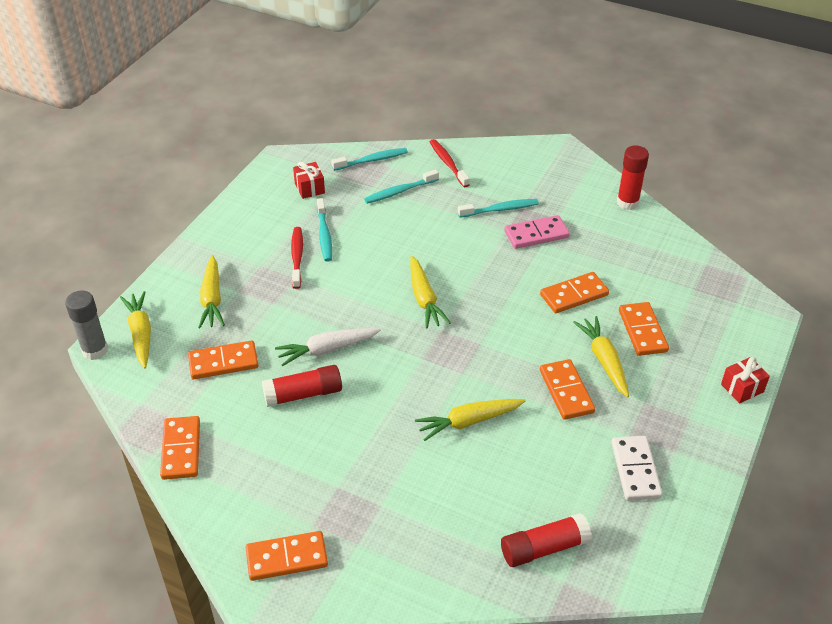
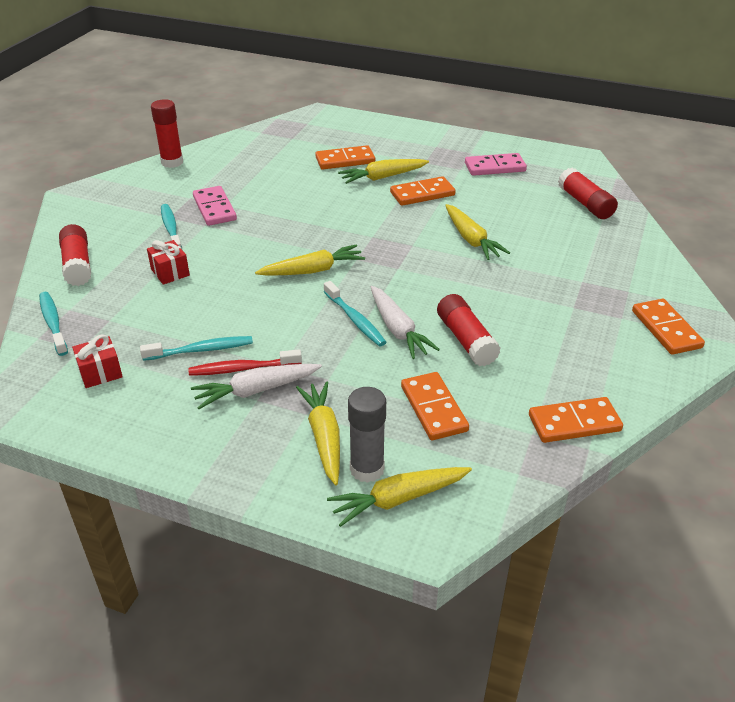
camera: 95 degrees left, 5 degrees down
grey glue stick [65,291,108,360] -> grey glue stick moved to [348,387,386,483]
yellow carrot [198,255,225,328] -> yellow carrot turned 90 degrees counterclockwise [296,381,340,485]
turquoise toothbrush [364,169,439,204] -> turquoise toothbrush moved to [324,281,386,346]
red toothbrush [430,139,470,187] -> red glue stick [59,224,91,286]
orange domino [540,272,609,313] -> none
white domino [611,436,663,501] -> pink domino [465,153,527,176]
red gift [721,357,770,404] -> red gift moved to [147,240,190,285]
none -> white carrot [191,364,322,409]

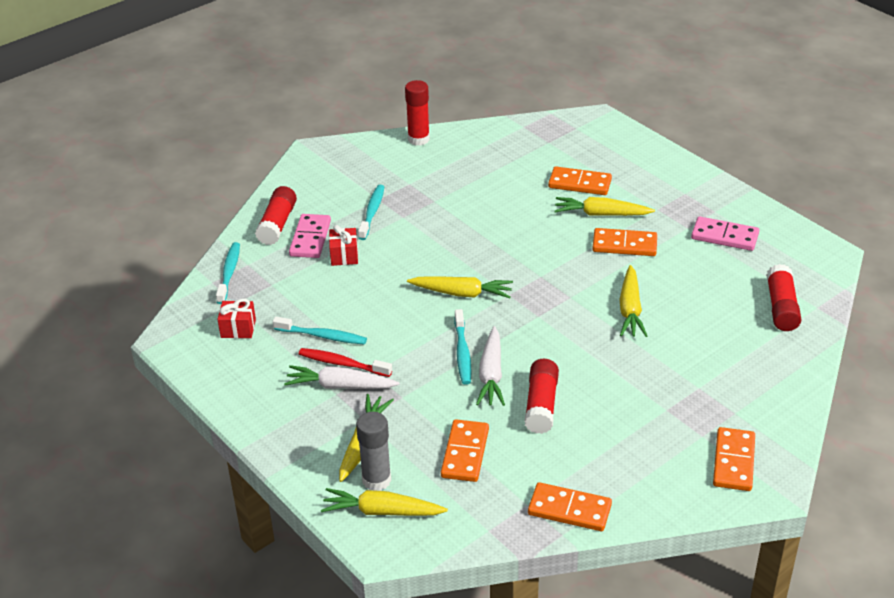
camera: 30 degrees right, 0 degrees up
pink domino [193,186,237,226] -> pink domino moved to [289,214,331,258]

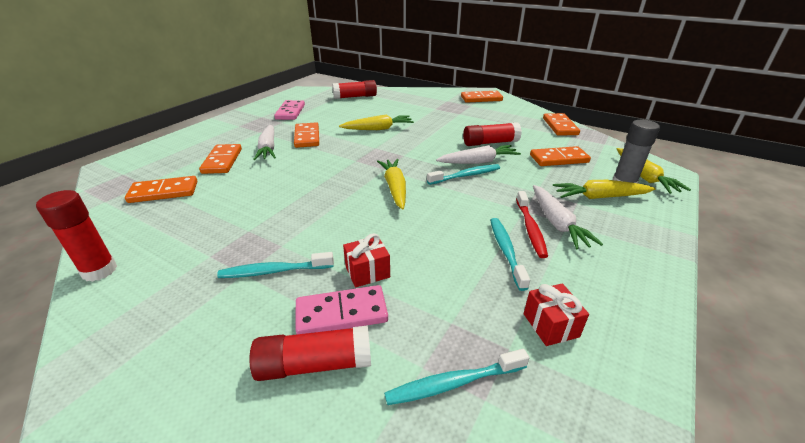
camera: 110 degrees left, 5 degrees down
yellow carrot [555,197,655,216] -> white carrot [253,125,276,160]
none -> orange domino [125,176,197,203]

